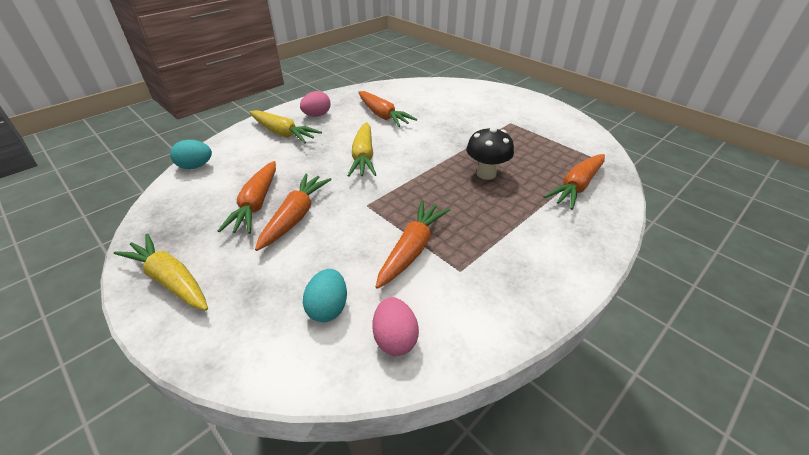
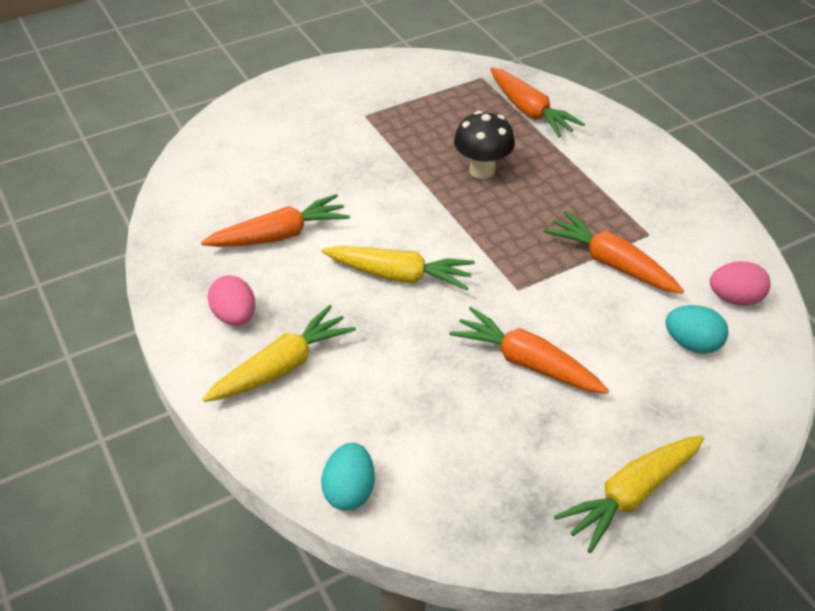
camera: 75 degrees left, 5 degrees up
orange carrot [218,161,276,234] -> none

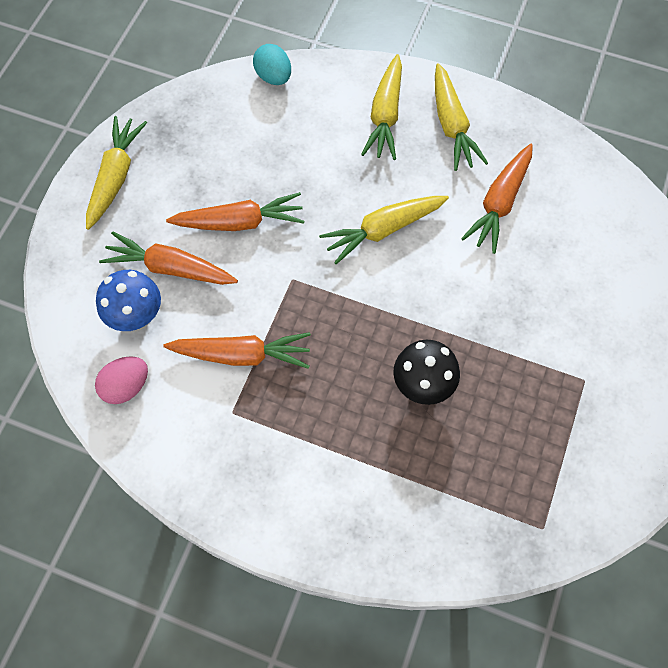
camera: 140 degrees right, 20 degrees up
pink egg [208,275,255,326] -> yellow carrot [435,63,488,171]
orange carrot [490,68,585,138] -> orange carrot moved to [99,231,238,285]
turquoise egg [665,305,729,354] -> blue mushroom [96,270,161,331]

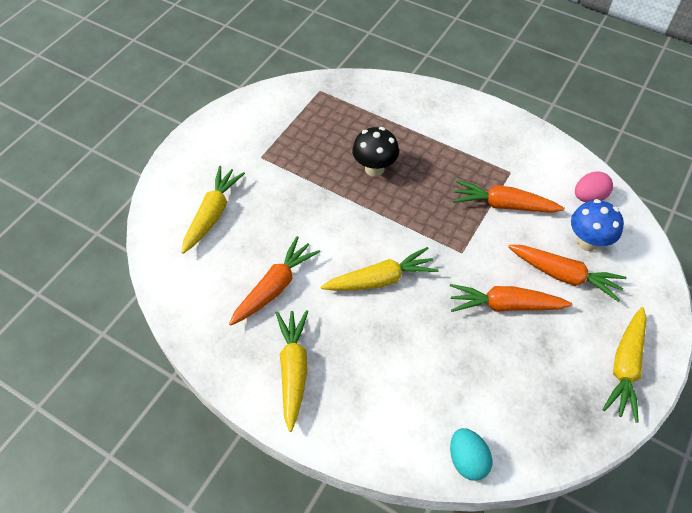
camera: 170 degrees left, 10 degrees down
yellow carrot [361,54,402,160] -> yellow carrot moved to [181,166,245,254]

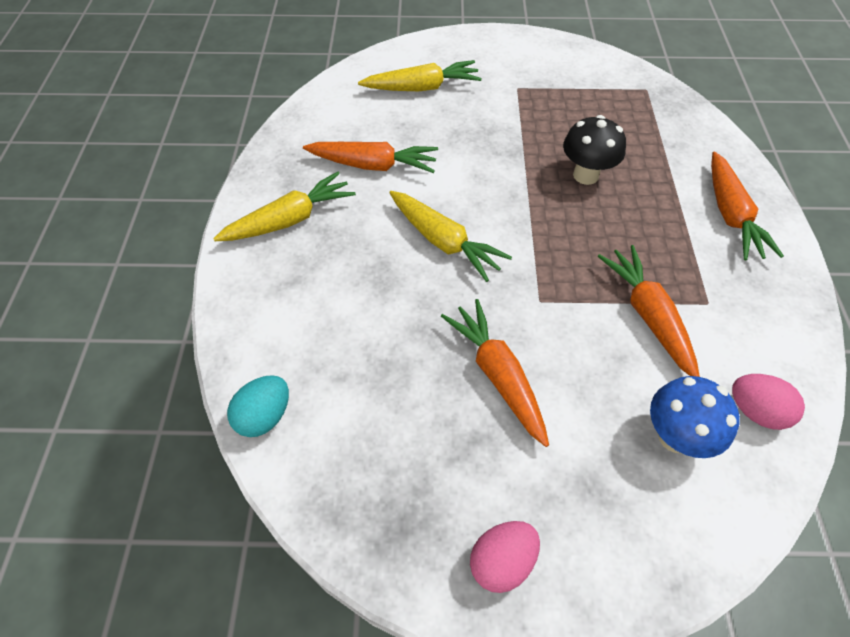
camera: 60 degrees right, 0 degrees up
orange carrot [508,245,626,302] -> orange carrot moved to [711,152,784,260]
yellow carrot [602,307,647,423] -> pink egg [470,521,540,593]

